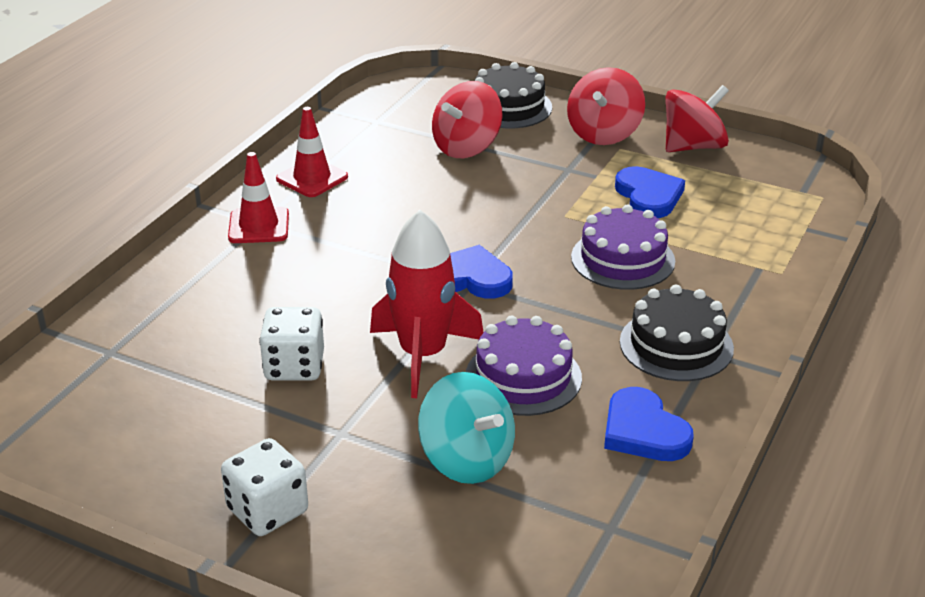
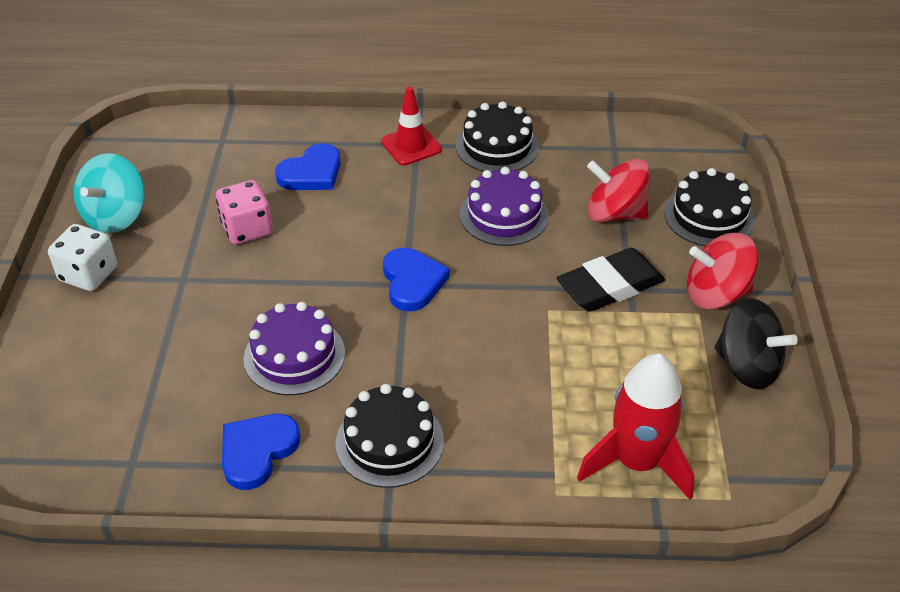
camera: 65 degrees right, 10 degrees up
white dice [259,307,324,381] -> pink dice [216,180,273,244]
red traffic cone [276,107,348,197] -> black cake [456,101,539,172]
red rocket [370,210,484,398] -> red rocket moved to [577,353,695,500]
turquoise spinning top [418,372,515,484] -> turquoise spinning top moved to [74,153,145,233]
purple cake [571,204,675,290] -> purple cake moved to [460,167,549,246]
blue heart [615,166,685,218] -> blue heart moved to [275,143,341,190]
red spinning top [666,85,729,152] -> black spinning top [715,298,798,389]
none -> black eraser [556,248,665,312]

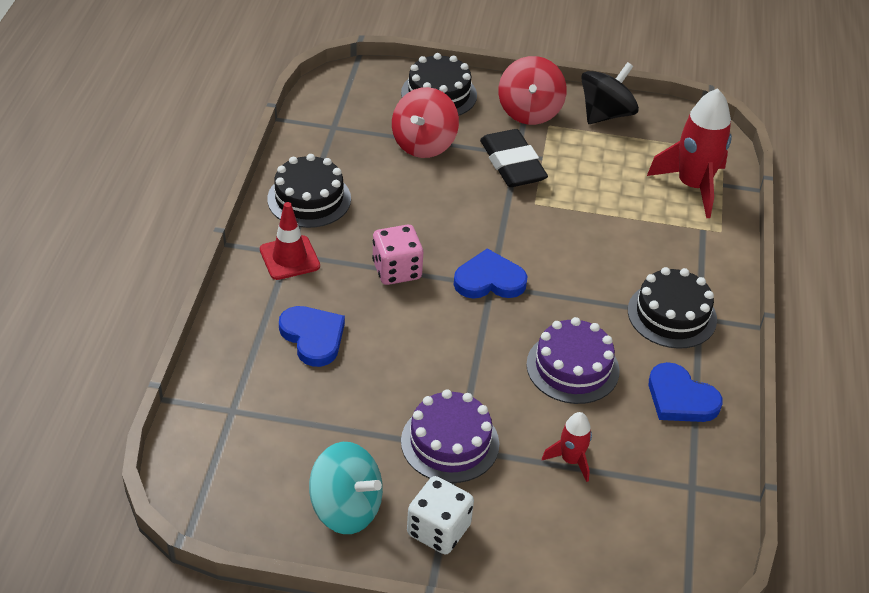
camera: 85 degrees left, 0 degrees up
pink dice [216,180,273,244] -> pink dice moved to [372,225,423,285]
purple cake [460,167,549,246] -> purple cake moved to [401,389,499,483]
none -> red rocket [542,412,592,482]

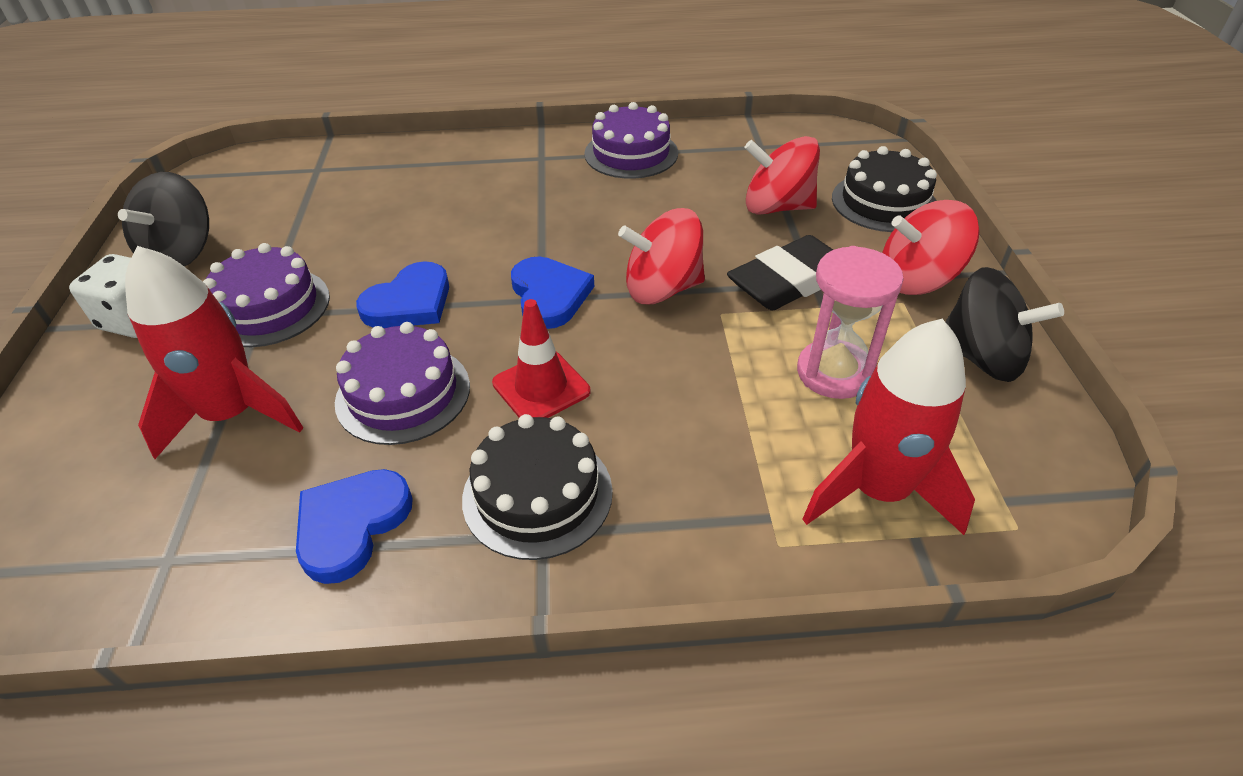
camera: 80 degrees right, 0 degrees up
red traffic cone [260,202,320,280] -> red traffic cone moved to [492,299,590,418]
black cake [267,154,351,228] -> purple cake [584,102,678,179]
blue heart [279,306,345,367] -> blue heart moved to [356,261,449,328]
turquoise spinning top [309,442,383,534] -> black spinning top [118,172,209,267]
pink dice [372,225,423,285] -> none
red rocket [542,412,592,482] -> red rocket [125,246,303,459], size x1.96
none -> red spinning top [618,208,705,304]
none -> pink hourglass [797,246,904,399]

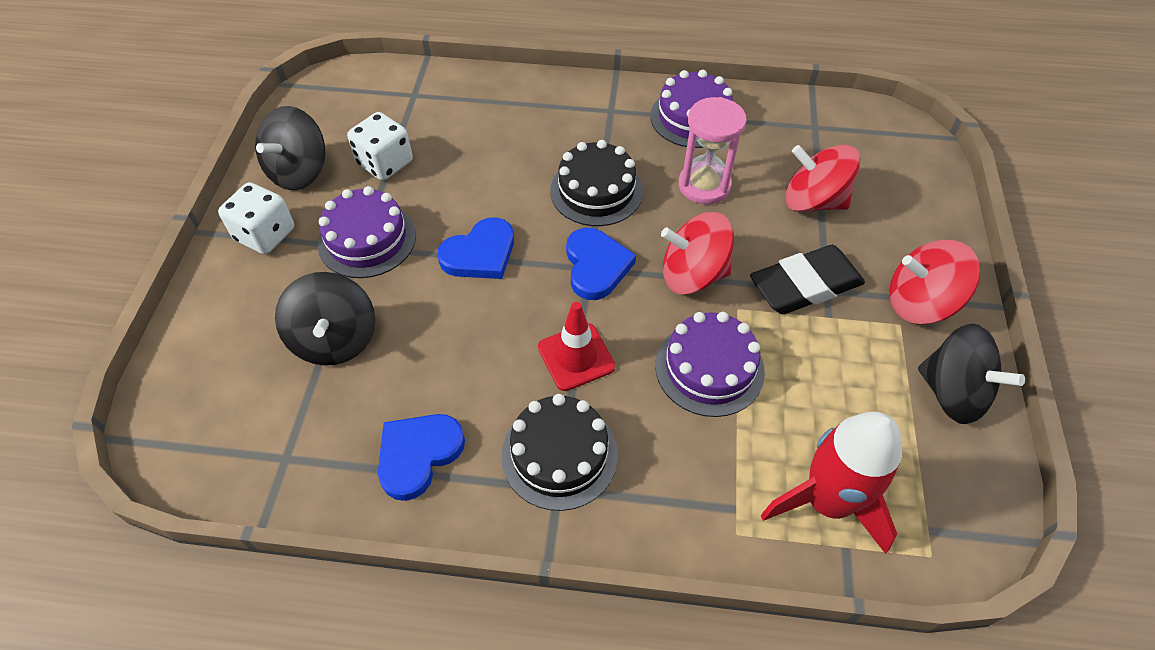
camera: 10 degrees right, 10 degrees up
red rocket [125,246,303,459] -> black spinning top [275,272,376,366]
purple cake [335,322,470,445] -> purple cake moved to [655,312,765,417]
pink hourglass [797,246,904,399] -> pink hourglass moved to [679,97,746,204]
black cake [832,146,937,232] -> black cake moved to [550,140,643,226]
none -> white dice [347,112,413,181]

